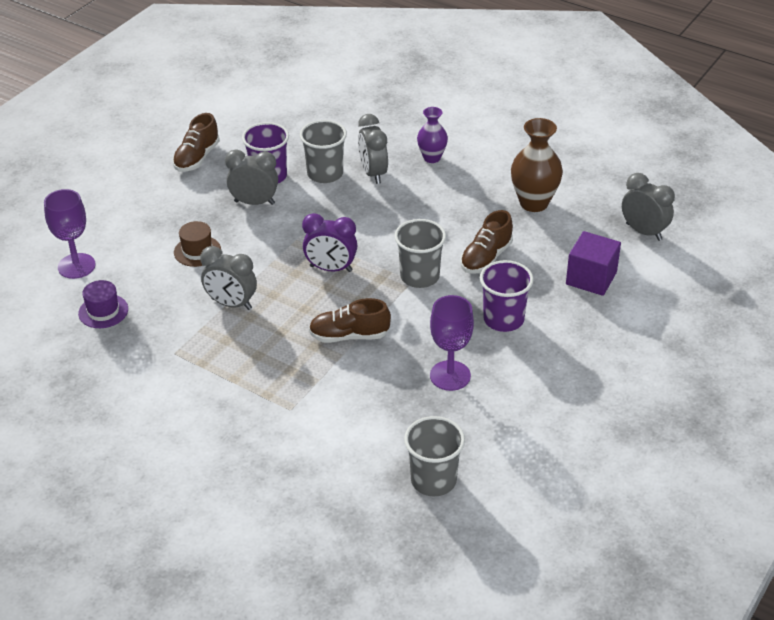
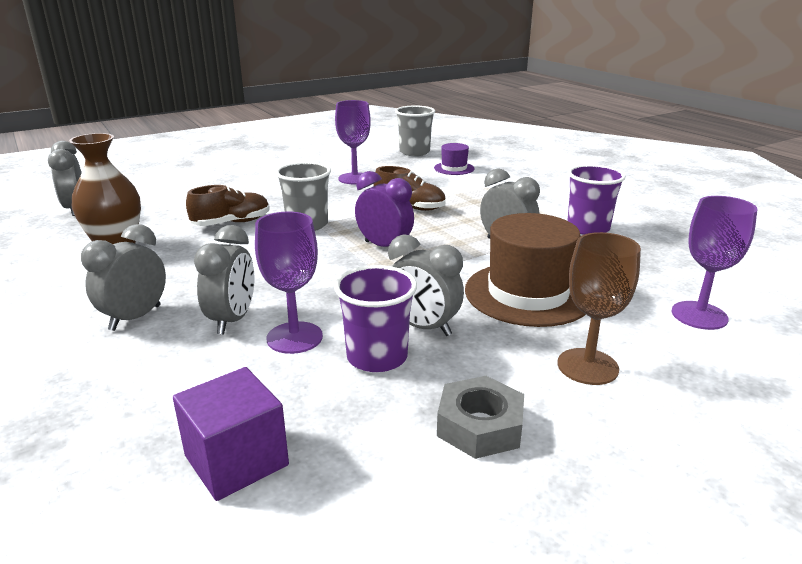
camera: 155 degrees left, 15 degrees down
purple hat [78,280,128,328] -> purple hat moved to [434,143,474,175]
brown shoe [173,113,220,172] -> grey nut [437,376,524,459]
brown hat [174,221,221,267] -> brown hat [465,213,586,327], size x2.00
grey cup [300,120,347,183] -> purple goblet [255,212,323,354]
purple vase [417,107,448,163] -> grey clock [81,224,166,331]
purple cup [480,260,534,332] -> purple cup moved to [567,165,626,235]
purple cube [566,231,621,296] -> purple cube moved to [173,367,289,501]
none -> brown goblet [558,232,641,385]

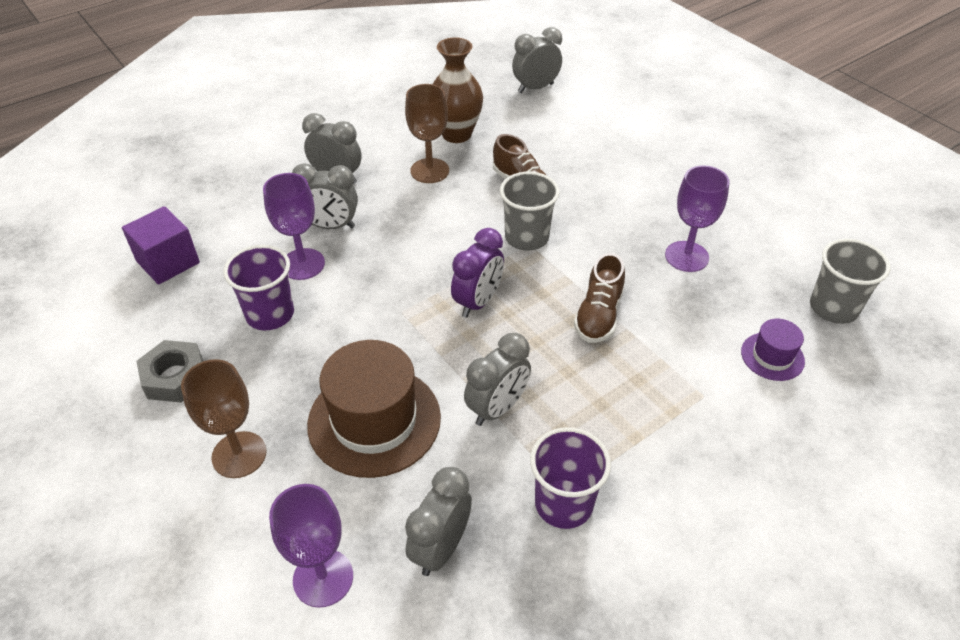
camera: 85 degrees right, 20 degrees up
grey clock [388,235,464,336] -> grey clock moved to [405,467,472,576]
none -> brown goblet [405,84,449,183]

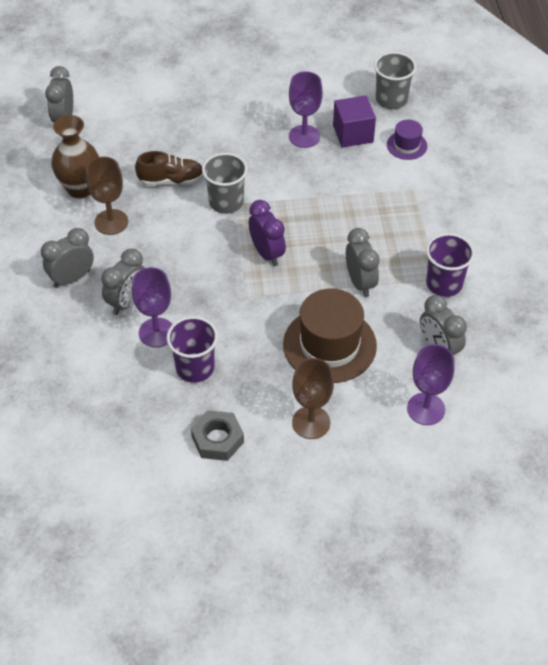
camera: 60 degrees left, 5 degrees up
purple cube [122,206,200,285] -> purple cube moved to [333,95,376,148]
brown shoe [574,253,625,343] -> none

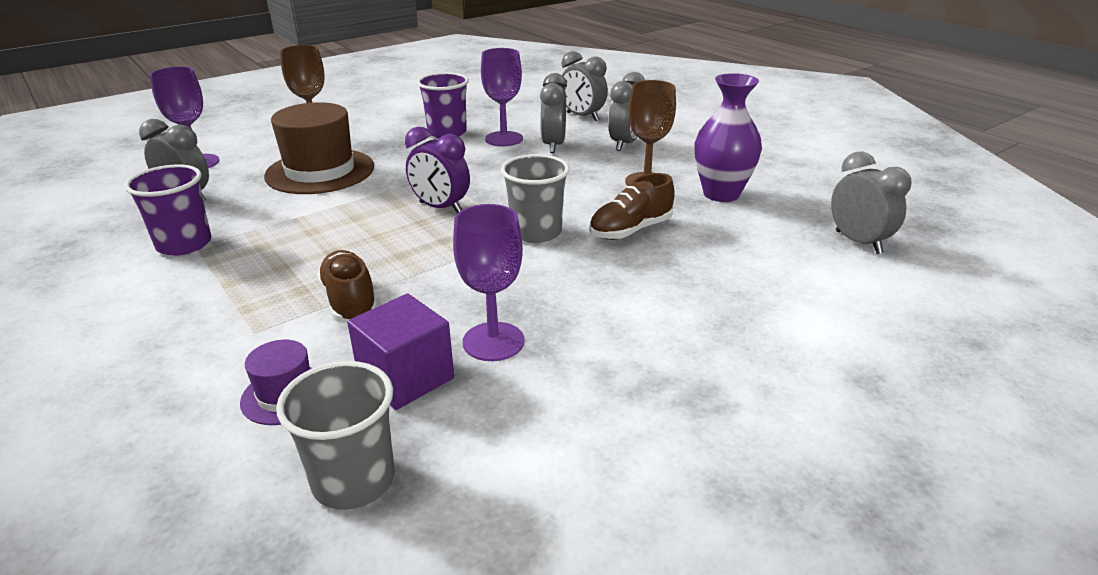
camera: 150 degrees right, 20 degrees down
brown vase [51,115,99,198] -> purple vase [694,73,762,202]
grey nut [191,410,244,461] -> none
grey clock [346,228,380,297] -> grey clock moved to [561,51,608,121]
none -> brown shoe [317,250,378,323]

